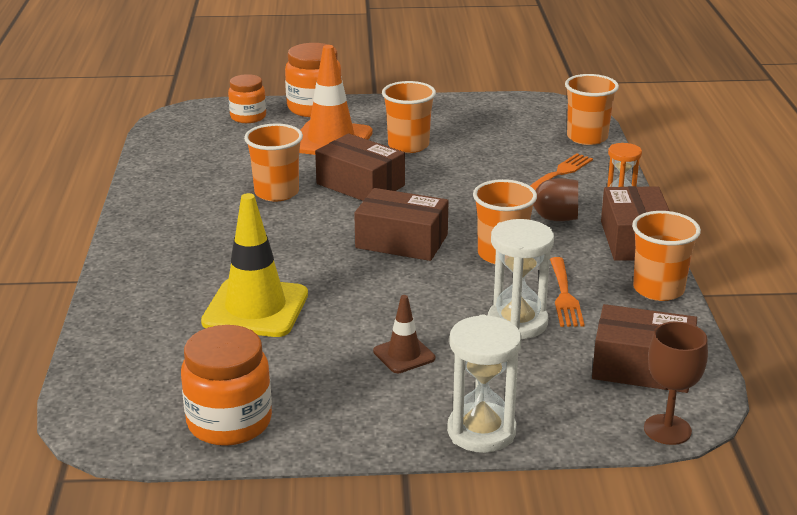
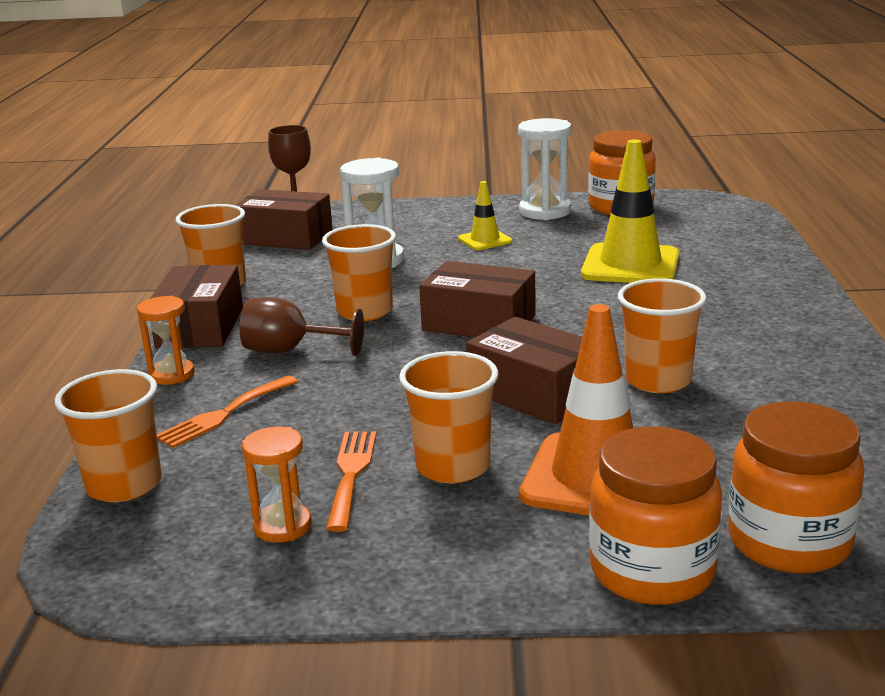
camera: 175 degrees left, 5 degrees down
orange jar [228,74,266,123] -> orange jar [728,401,865,574], size x1.54
brown traffic cone [373,295,435,373] -> yellow traffic cone [458,181,512,250]
white hourglass [447,315,522,453] -> white hourglass moved to [518,118,572,220]
orange fork [550,257,585,327] -> orange fork moved to [326,431,376,532]
none -> orange hourglass [242,426,312,543]

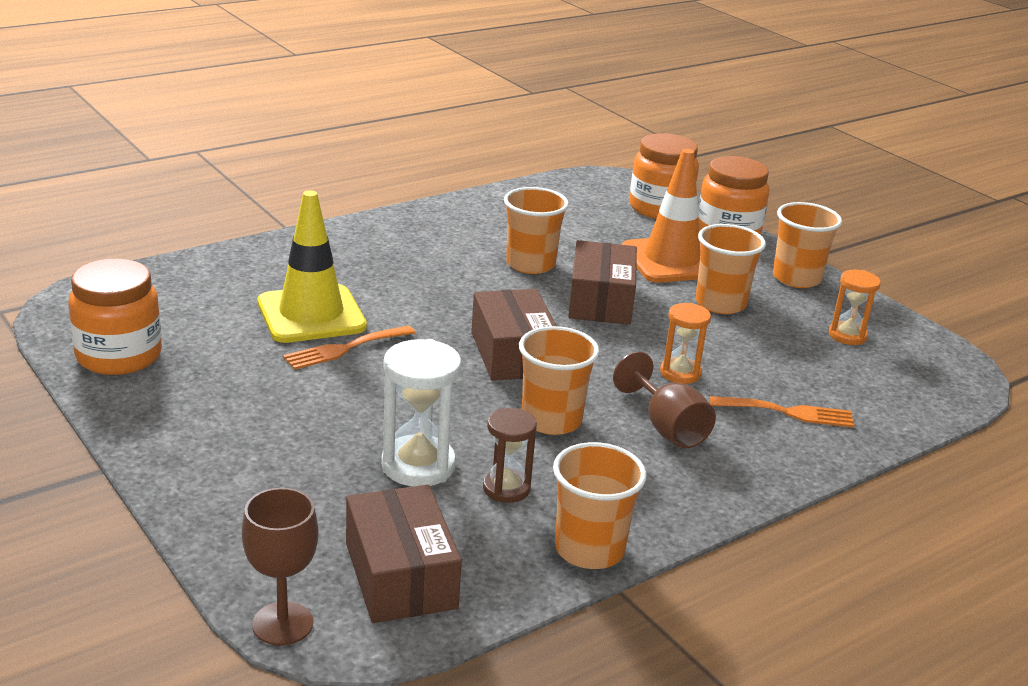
camera: 130 degrees left, 5 degrees up
orange cup [55,369,162,502] -> orange cup moved to [773,202,842,288]
orange hourglass [137,296,195,385] -> orange hourglass moved to [660,303,711,384]
brown box [150,265,243,348] -> none
orange fork [326,431,376,532] -> orange fork moved to [283,325,415,370]
yellow traffic cone [458,181,512,250] -> none
white hourglass [518,118,572,220] -> none
none -> brown hourglass [483,408,537,503]

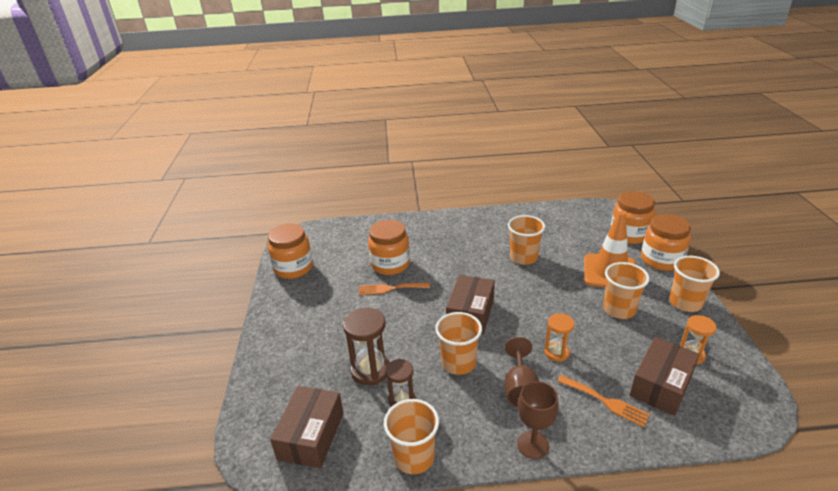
camera: 35 degrees right, 5 degrees up
brown goblet [242,488,319,646] -> brown goblet moved to [517,381,559,459]
yellow traffic cone [257,190,367,343] -> orange jar [368,220,410,275]
white hourglass [381,339,461,487] -> brown hourglass [343,308,390,385]
brown box [568,240,637,325] -> brown box moved to [630,337,700,416]

